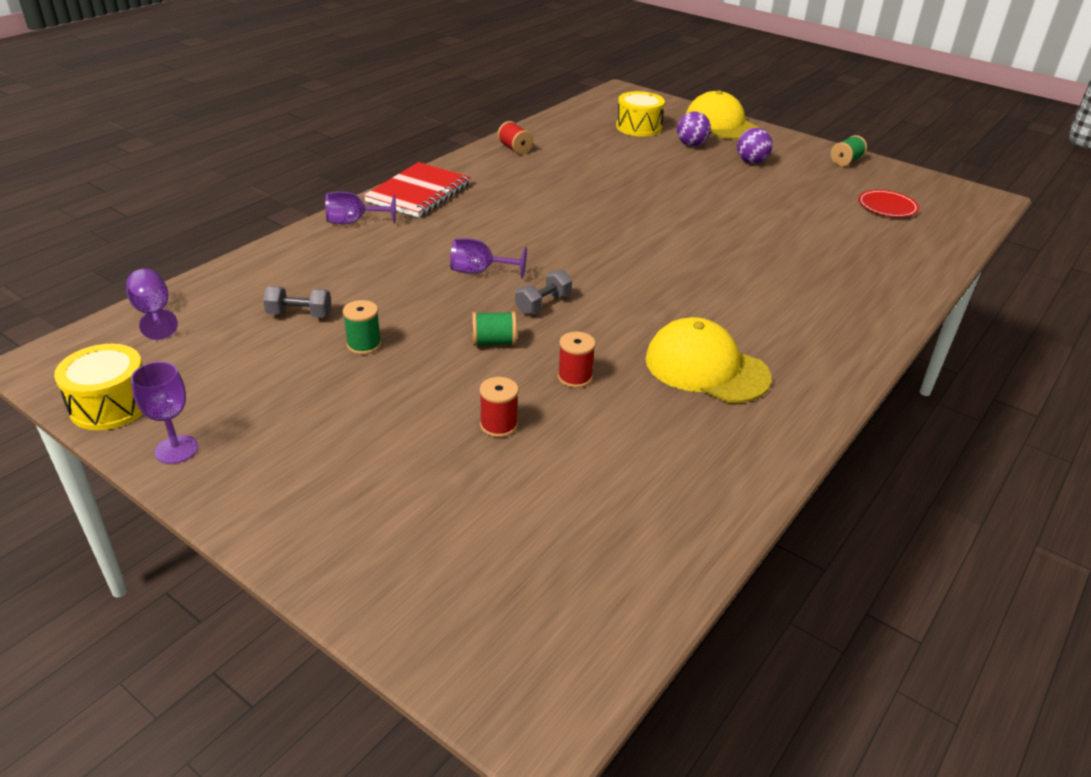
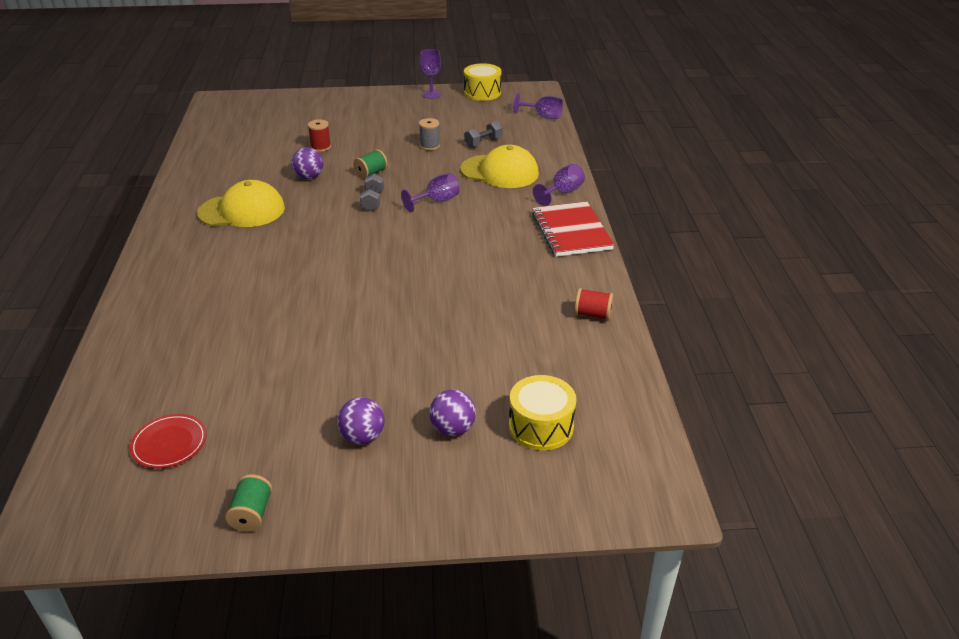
camera: 140 degrees right, 0 degrees up
green spool [343,300,381,355] -> grey spool [419,118,440,151]
red spool [558,332,596,388] -> purple ball [291,147,323,179]
yellow cap [686,90,758,139] -> yellow cap moved to [460,145,539,188]

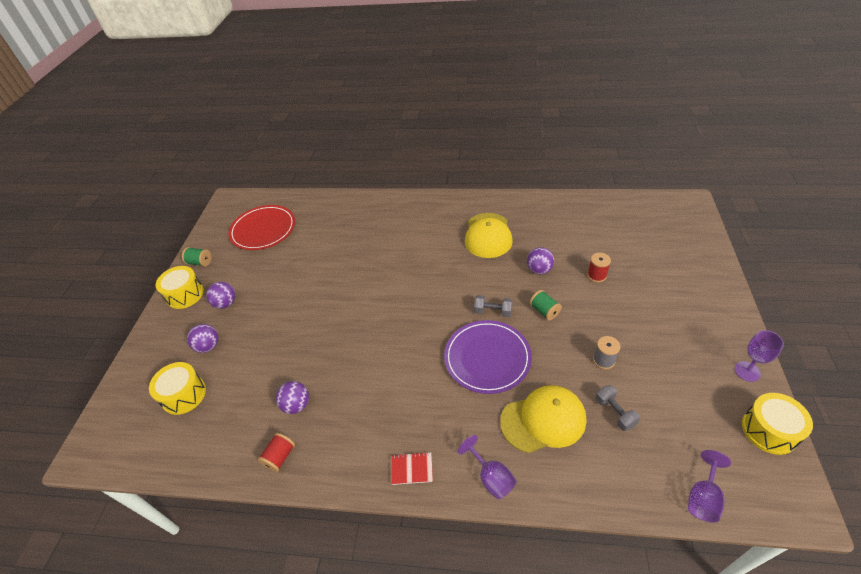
camera: 105 degrees right, 10 degrees up
red plate [130,414,207,468] -> red plate [229,205,295,250], size x1.80
purple goblet [401,173,459,213] -> purple plate [444,320,532,394]
yellow cap [460,145,539,188] -> yellow cap turned 135 degrees counterclockwise [500,385,586,453]
red notebook [532,202,615,257] -> red notebook [391,452,433,485], size x0.48
none -> yellow drum [156,266,204,309]
none -> purple ball [276,381,309,414]

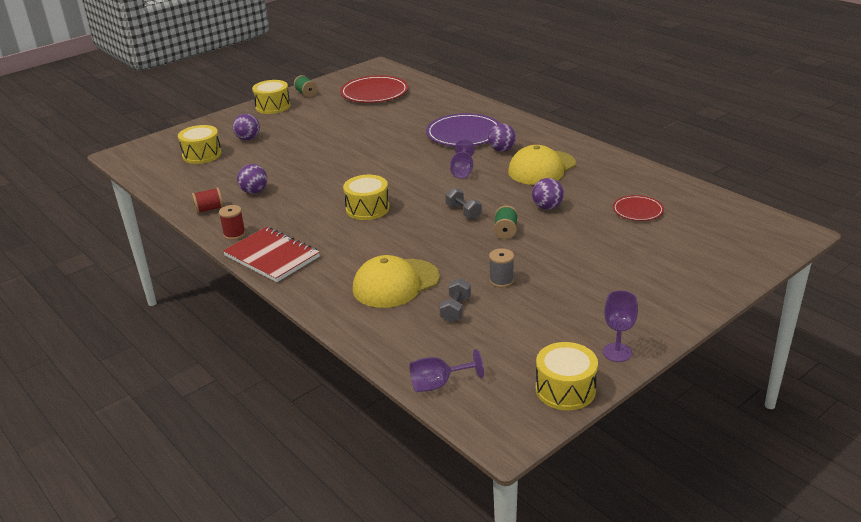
camera: 40 degrees right, 15 degrees down
purple ball [206,282,235,309] -> purple ball moved to [488,123,516,152]
red notebook [391,452,433,485] -> red notebook [223,227,320,282], size x2.09
purple plate [444,320,532,394] -> purple plate moved to [426,113,500,146]
purple goblet [458,435,517,500] -> purple goblet moved to [450,139,475,179]
yellow cap [500,385,586,453] -> yellow cap turned 120 degrees clockwise [353,255,440,308]
red spool [587,253,611,283] -> red spool moved to [219,205,246,240]
none -> yellow drum [343,175,390,220]
none -> red plate [613,195,664,221]

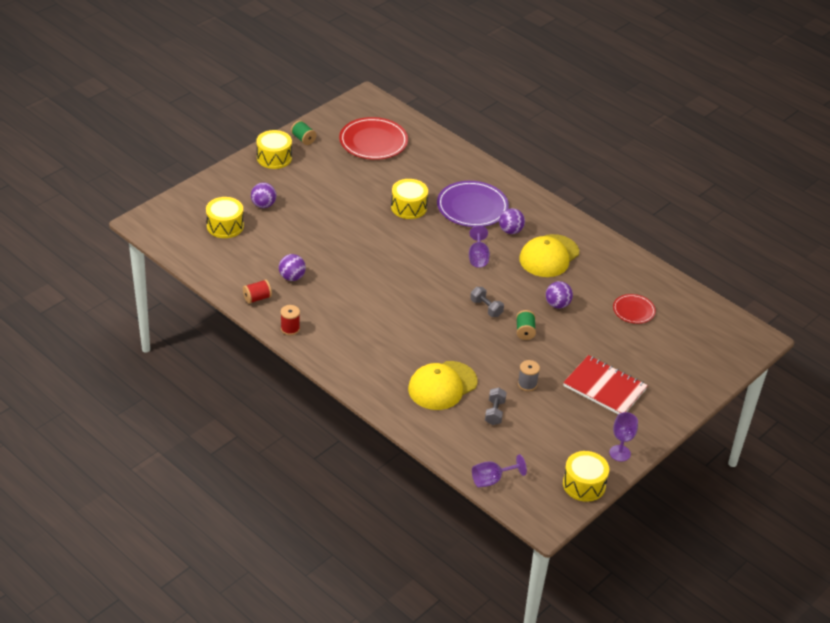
camera: 10 degrees left, 10 degrees up
red notebook [223,227,320,282] -> red notebook moved to [563,355,648,415]
yellow drum [343,175,390,220] -> yellow drum moved to [391,179,428,219]

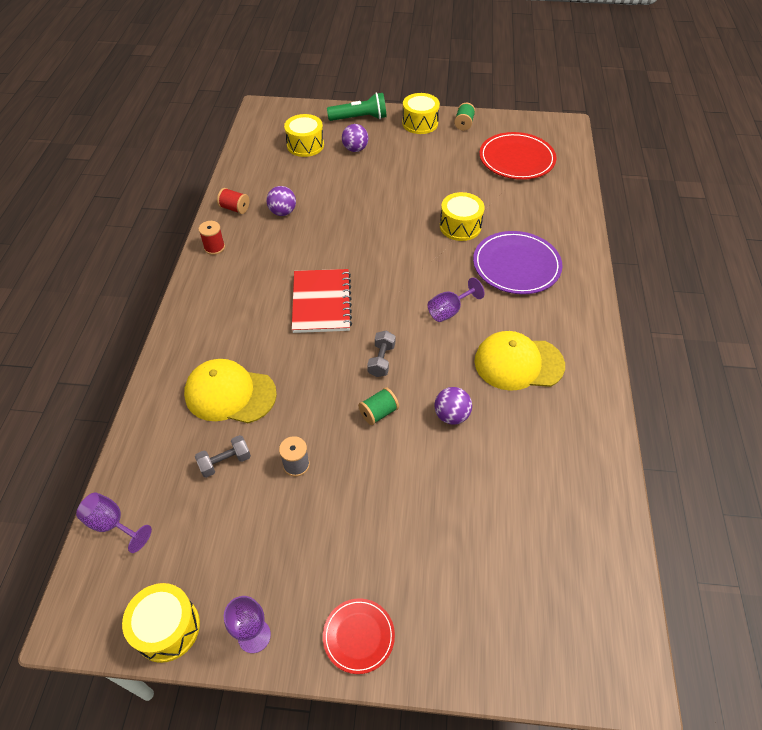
camera: 55 degrees right, 10 degrees up
purple ball [499,208,525,234] -> none
red notebook [563,355,648,415] -> red notebook moved to [292,269,352,333]
red plate [613,294,656,324] -> red plate moved to [323,598,395,674]
none -> green flashlight [327,92,387,121]

